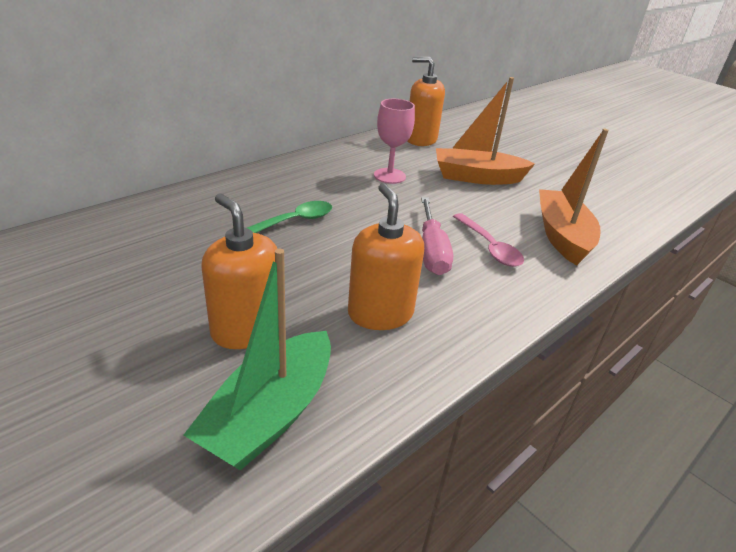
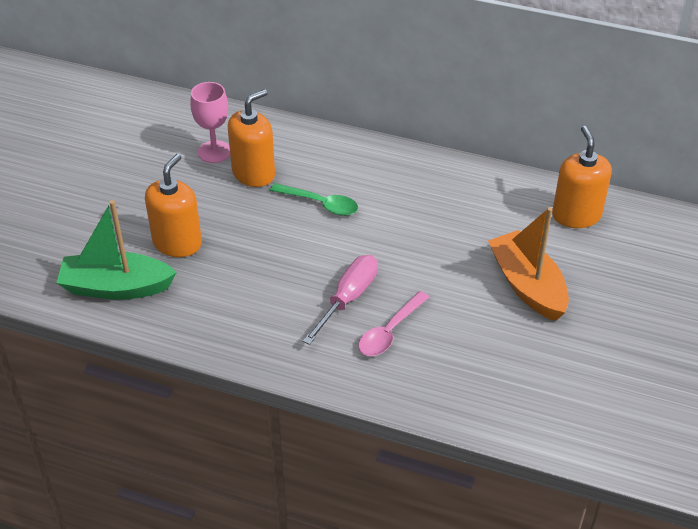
camera: 65 degrees right, 10 degrees up
orange soap dispenser [348,183,424,330] -> orange soap dispenser moved to [228,89,275,187]
pink goblet [374,99,415,184] -> pink goblet moved to [191,82,230,163]
pink screwdriver [421,197,453,275] -> pink screwdriver turned 150 degrees clockwise [303,255,378,345]
orange boat [539,129,609,266] -> none

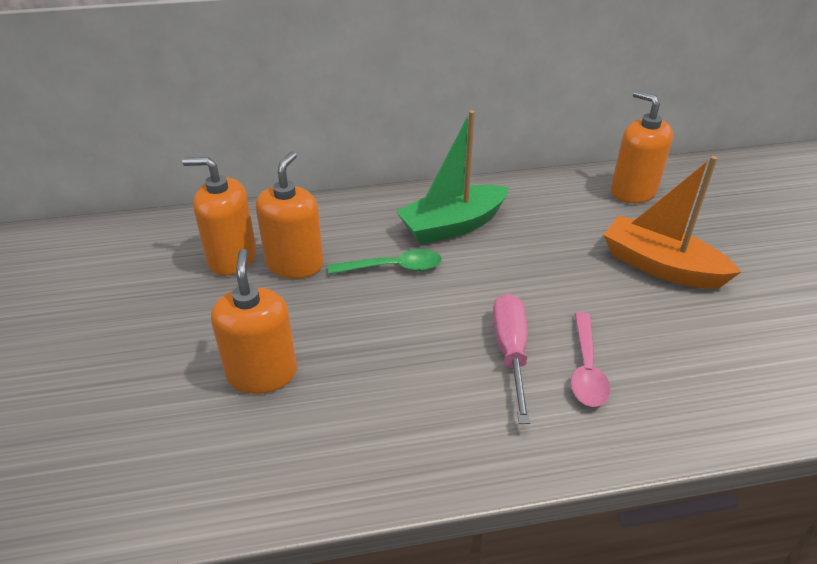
camera: 30 degrees left, 5 degrees down
green boat [56,200,177,300] -> green boat moved to [396,110,509,245]
pink goblet [191,82,230,163] -> orange soap dispenser [182,157,257,276]

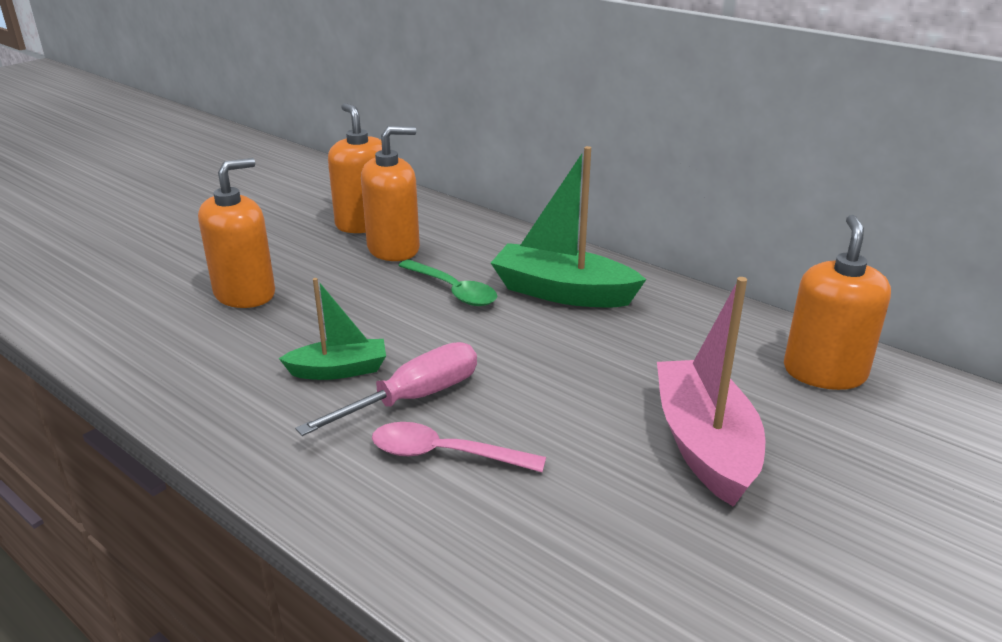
camera: 50 degrees right, 10 degrees down
pink spoon [571,312,610,407] -> pink spoon turned 45 degrees clockwise [372,422,546,472]
orange boat [604,156,741,289] -> pink boat [657,277,765,507]
none -> green boat [279,278,386,380]

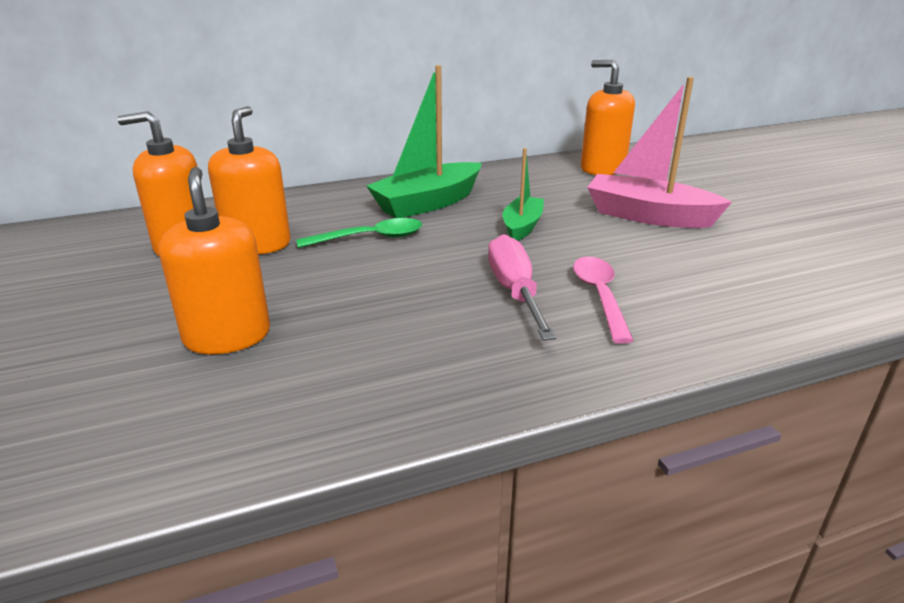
camera: 60 degrees left, 0 degrees up
green boat [279,278,386,380] -> green boat moved to [503,148,544,241]
pink spoon [372,422,546,472] -> pink spoon turned 135 degrees clockwise [573,257,634,344]

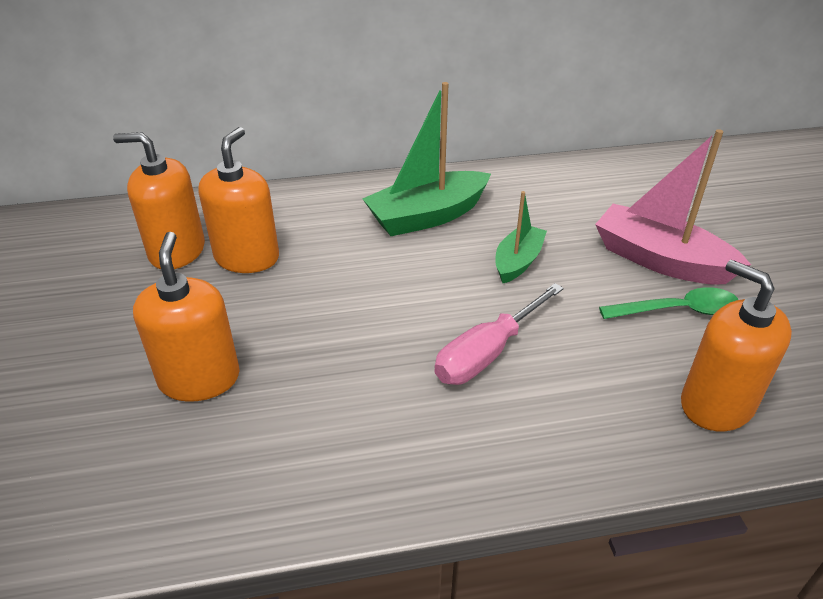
camera: 10 degrees right, 10 degrees up
green spoon [296,218,422,248] -> green spoon moved to [599,287,738,319]
pink screwdriver [488,234,556,340] -> pink screwdriver turned 135 degrees counterclockwise [434,283,564,385]
pink spoon [573,257,634,344] -> none
orange soap dispenser [581,60,635,175] -> orange soap dispenser moved to [681,260,792,431]

